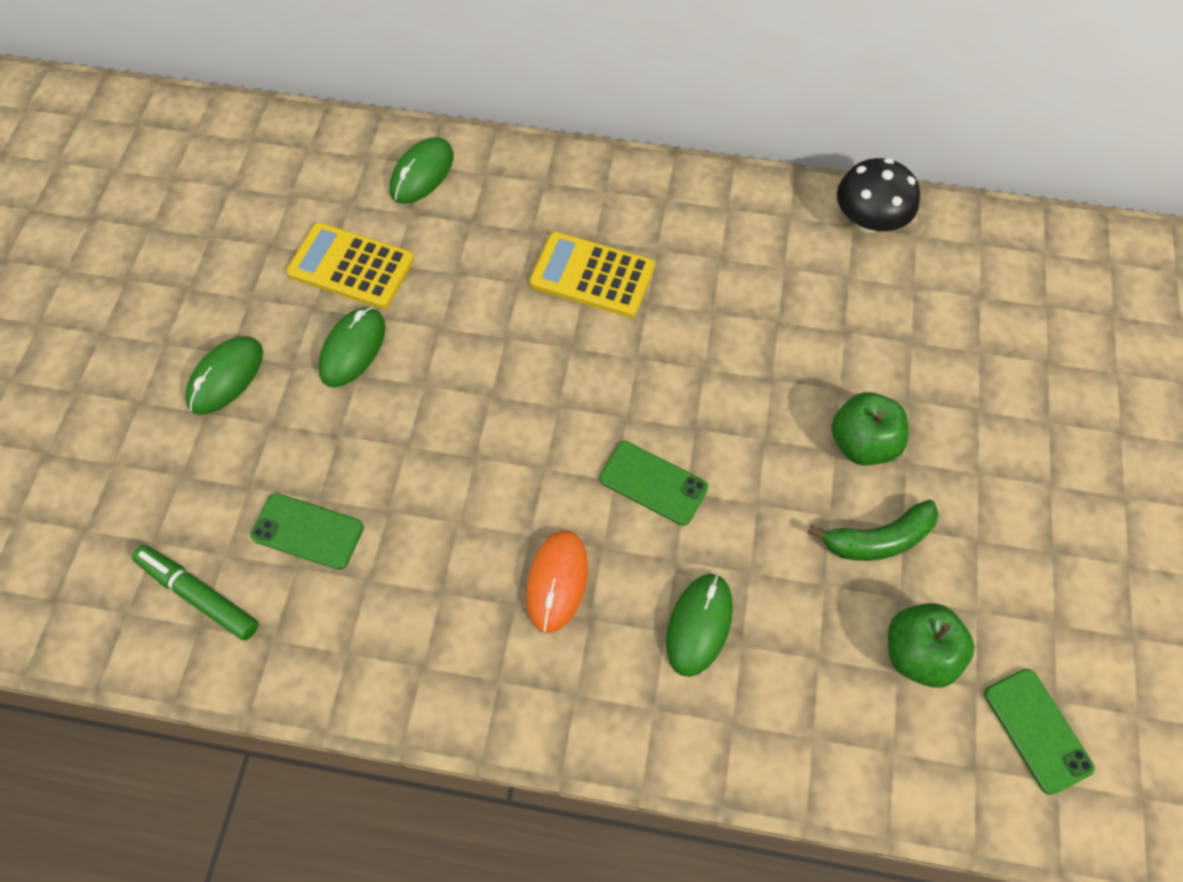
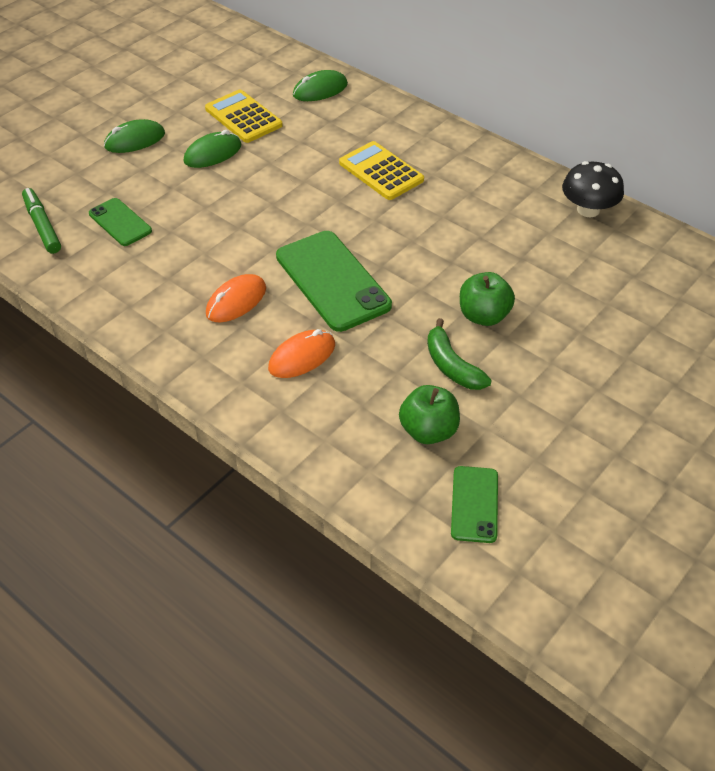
camera: 30 degrees right, 15 degrees down
green phone [599,441,708,526] -> green phone [276,231,392,332], size x1.82
green mouse [666,574,733,677] -> orange mouse [268,329,335,378]
green banana [808,500,939,561] -> green banana turned 45 degrees clockwise [427,318,492,390]

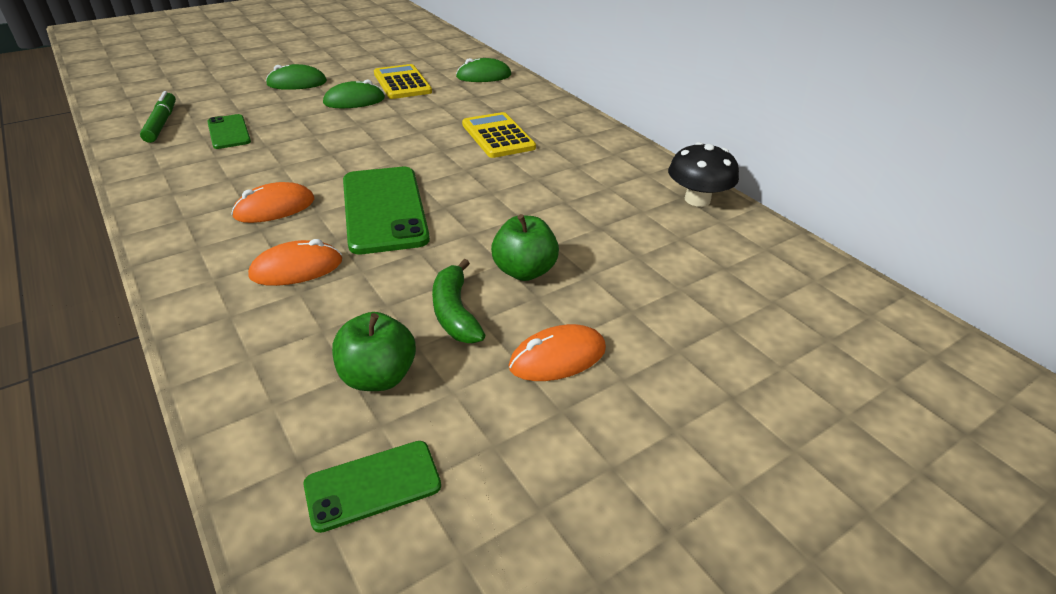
camera: 15 degrees right, 10 degrees down
green phone [451,466,498,543] -> green phone turned 45 degrees clockwise [304,441,441,533]
none -> orange mouse [509,324,606,381]

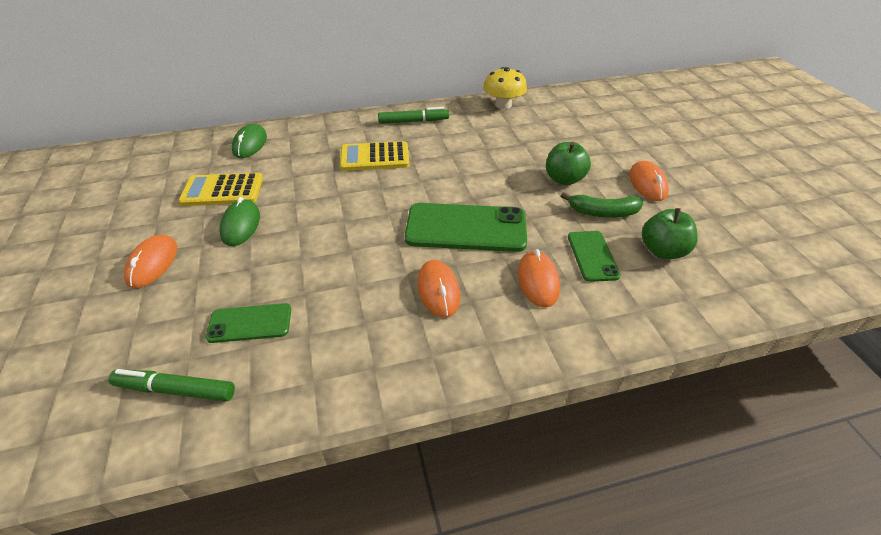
camera: 70 degrees left, 5 degrees up
green mouse [266,64,327,90] -> orange mouse [124,235,177,288]
green phone [304,441,441,533] -> green phone moved to [568,231,621,282]
black mushroom [668,142,739,207] -> yellow mushroom [483,67,527,109]
none -> green marker [378,107,449,124]

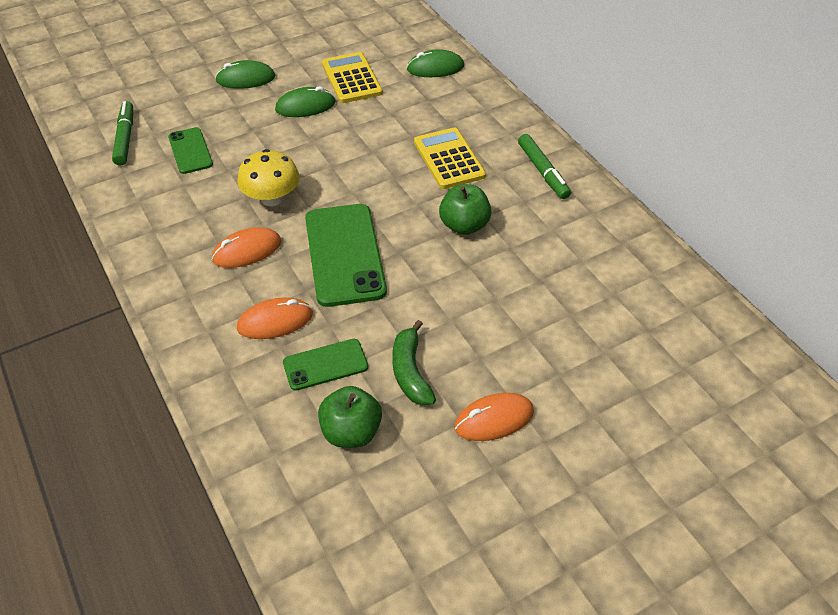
camera: 75 degrees right, 5 degrees up
orange mouse [124,235,177,288] -> green mouse [215,60,275,89]
yellow mushroom [483,67,527,109] -> yellow mushroom moved to [237,149,300,206]
green apple [546,142,591,185] -> green apple moved to [439,184,492,235]

